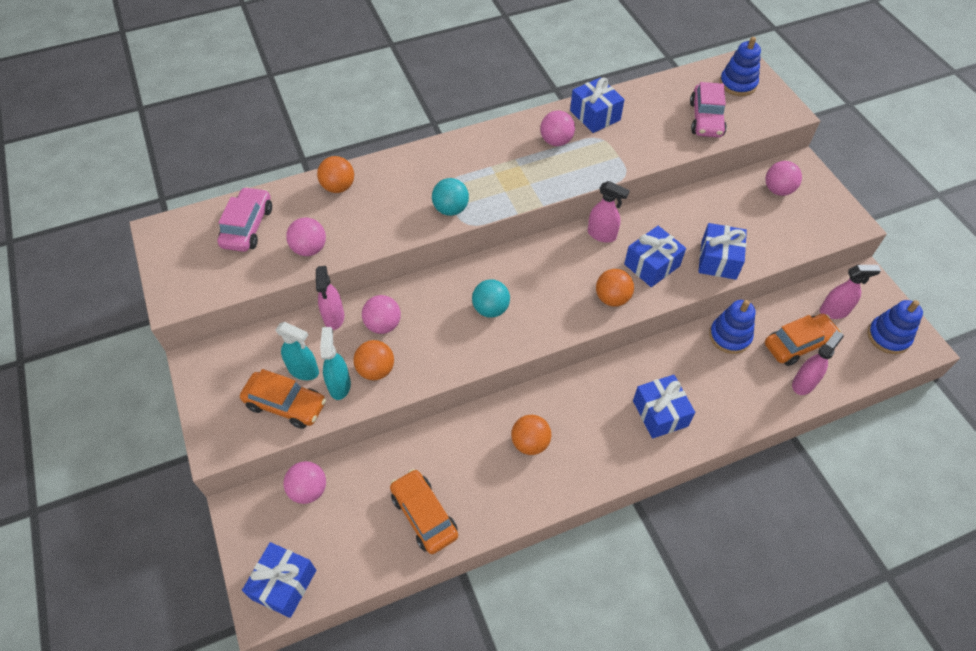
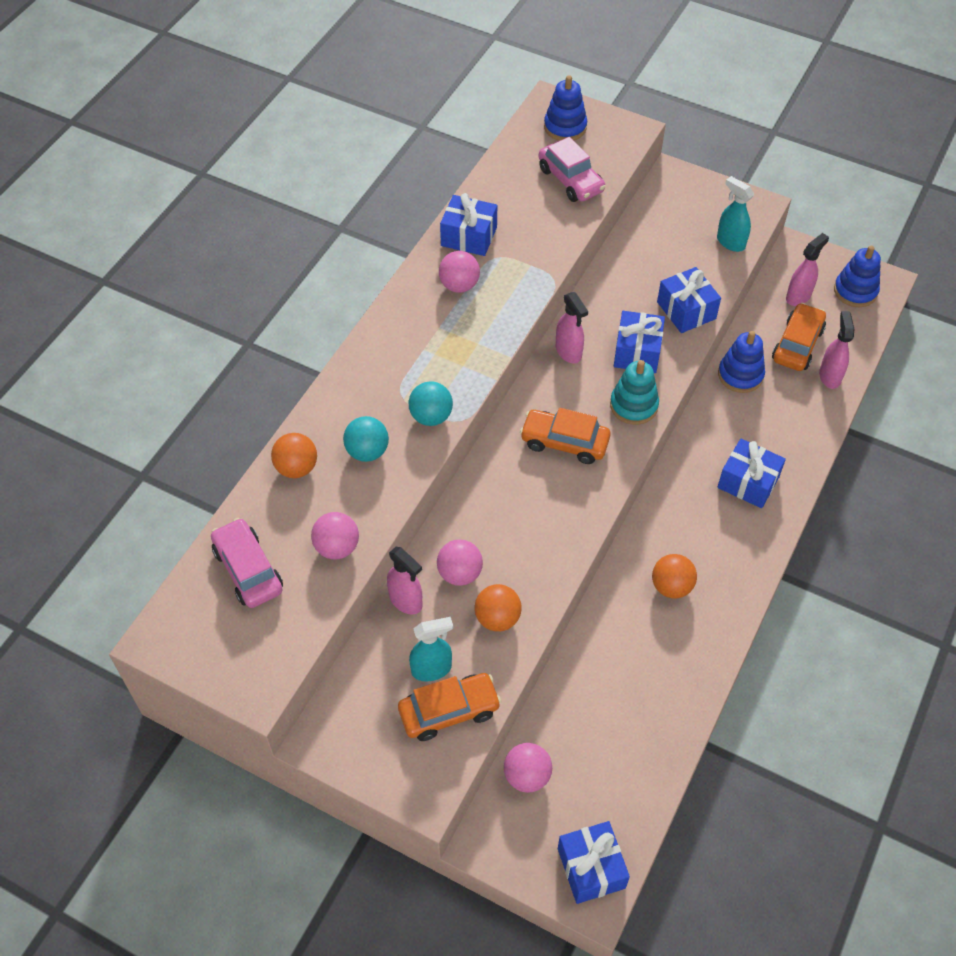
camera: 40 degrees left, 0 degrees up
turquoise spray bottle [320,327,351,400] -> turquoise spray bottle moved to [717,176,754,252]
orange car [390,469,458,554] -> orange car moved to [520,408,611,464]
turquoise ball [472,279,510,318] -> turquoise ball moved to [343,416,389,462]
pink spray bottle [588,181,630,243] -> pink spray bottle turned 75 degrees clockwise [556,292,588,363]
orange ball [596,269,634,307] -> turquoise stacking toy [610,360,659,425]
pink ball [766,161,802,196] -> none

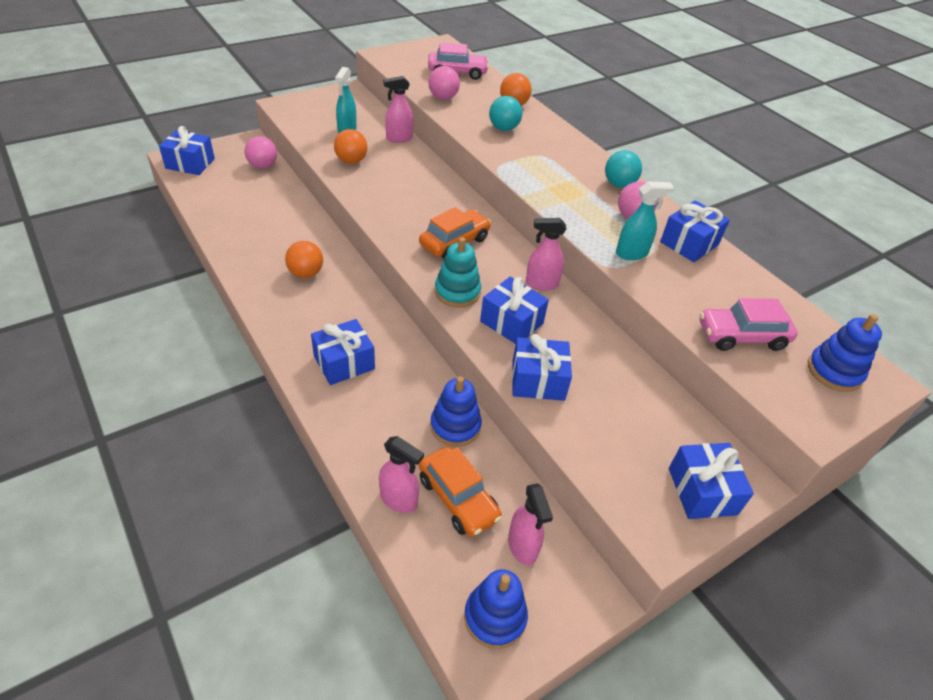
camera: 115 degrees right, 10 degrees down
orange car [398,673,502,741] -> none
turquoise ball [408,381,453,426] -> turquoise ball moved to [605,150,642,188]
pink ball [437,540,483,586] -> none
turquoise spray bottle [717,176,754,252] -> turquoise spray bottle moved to [616,182,674,260]
none -> blue gift [669,443,754,519]

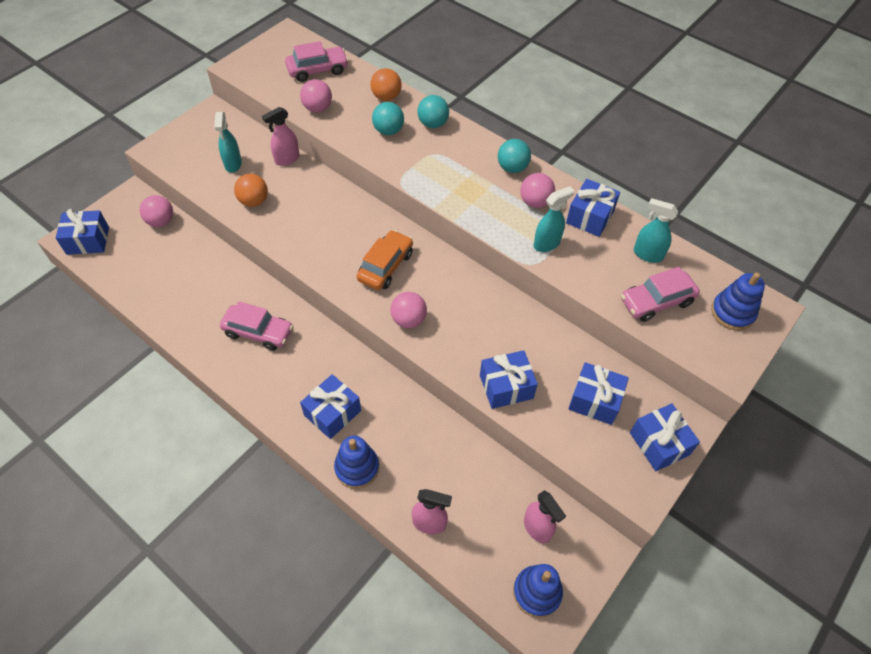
camera: 15 degrees left, 10 degrees up
orange ball [285,241,323,278] -> pink car [220,301,293,351]
orange car [419,446,502,537] -> none
blue stacking toy [430,376,482,447] -> blue stacking toy moved to [334,436,379,489]
turquoise stacking toy [435,237,481,308] -> pink ball [390,292,427,328]
blue gift [480,277,549,344] -> blue gift moved to [568,362,629,425]
pink spray bottle [526,218,566,291] -> none
none -> turquoise ball [418,95,449,128]
none -> turquoise spray bottle [634,198,679,263]

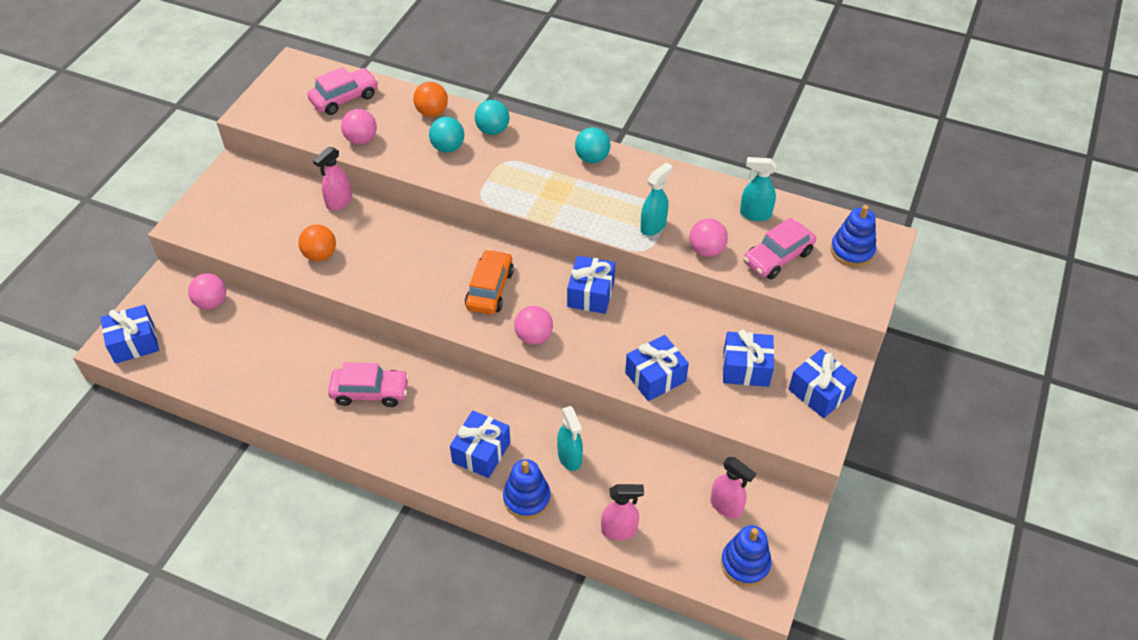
camera: 15 degrees left, 5 degrees down
turquoise spray bottle [214,112,242,173] -> turquoise spray bottle moved to [557,406,583,471]
pink ball [520,173,555,208] -> pink ball moved to [689,219,728,257]
blue gift [566,179,620,237] -> blue gift moved to [567,256,615,314]

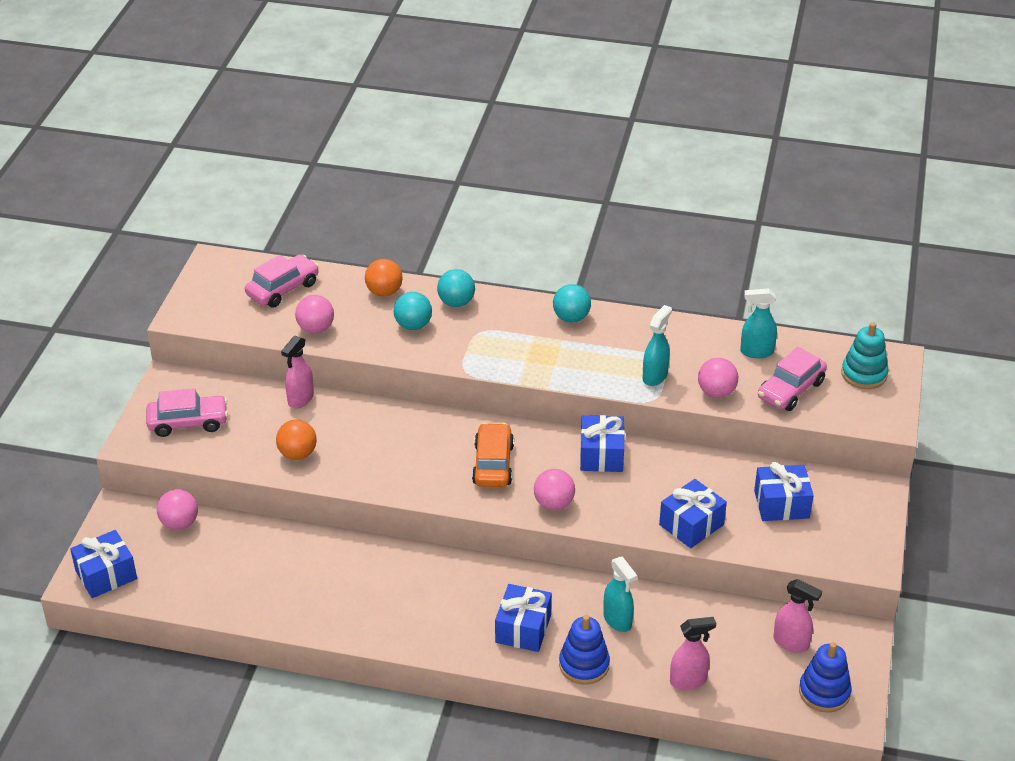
camera: 10 degrees left, 10 degrees down
pink car [328,362,409,407] -> pink car moved to [146,388,228,437]
blue gift [788,349,857,418] -> none
blue stacking toy [831,205,876,267] -> turquoise stacking toy [841,322,889,389]

